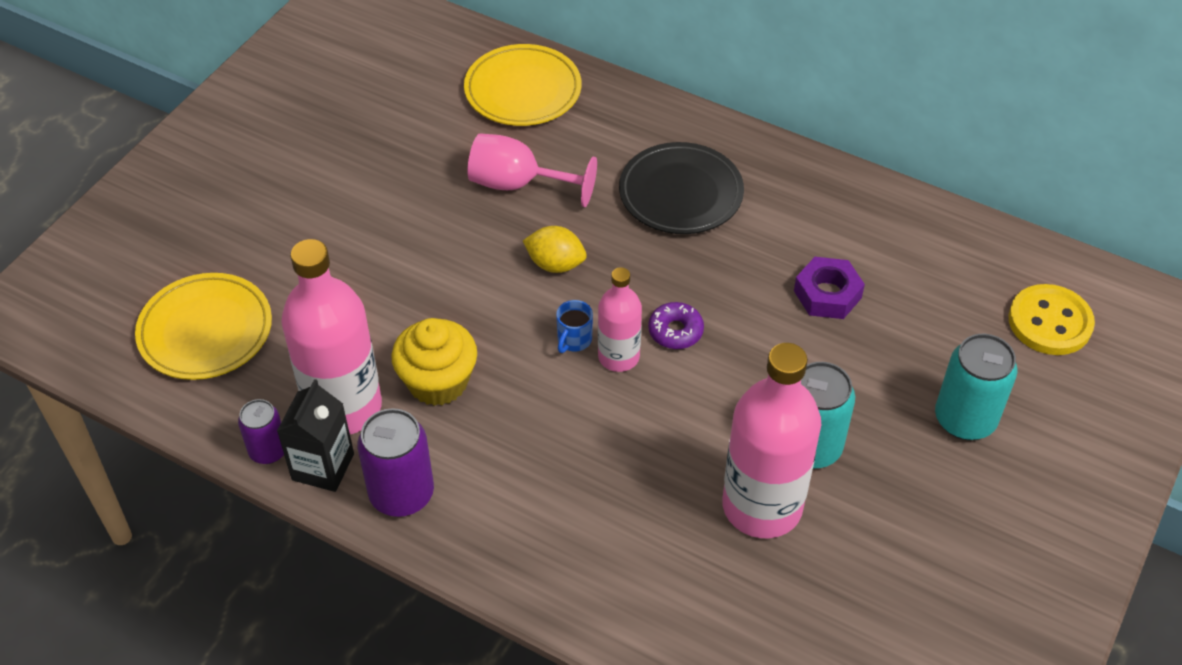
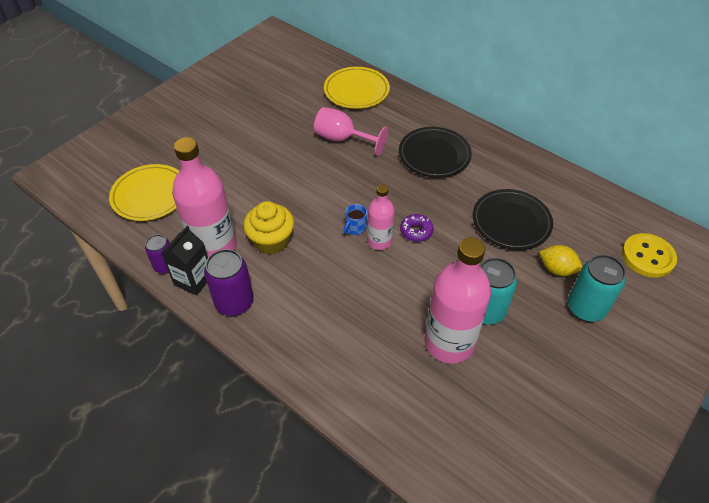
camera: 10 degrees right, 0 degrees up
yellow lemon [523,226,587,273] -> yellow lemon moved to [539,245,582,276]
purple nut [794,257,865,319] -> black plate [473,189,553,250]

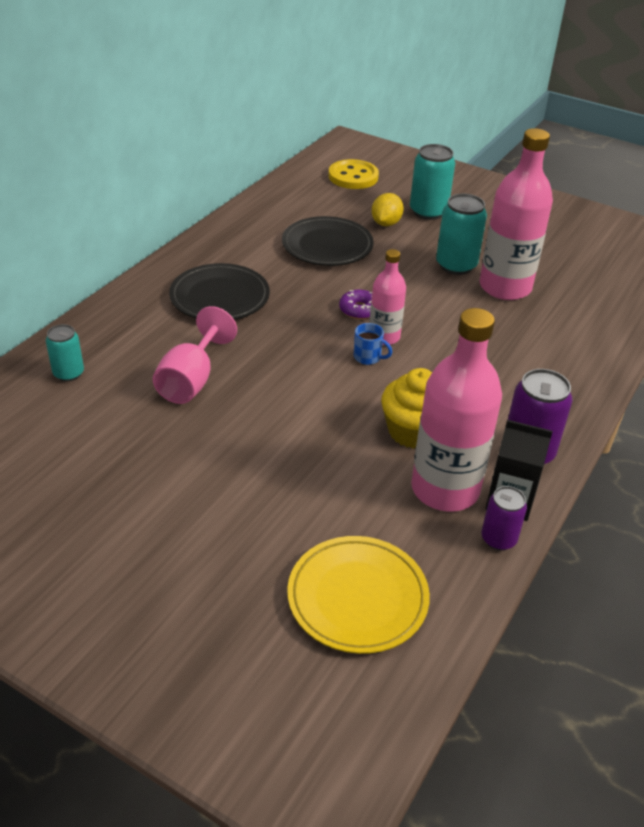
camera: 100 degrees left, 10 degrees down
yellow plate [324,67,390,109] -> turquoise can [46,324,84,382]

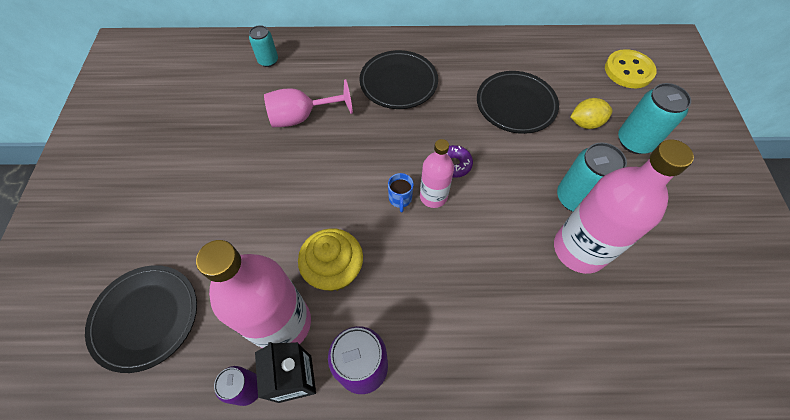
camera: 60 degrees right, 20 degrees up
yellow plate [287,536,430,654] -> black plate [85,265,197,373]

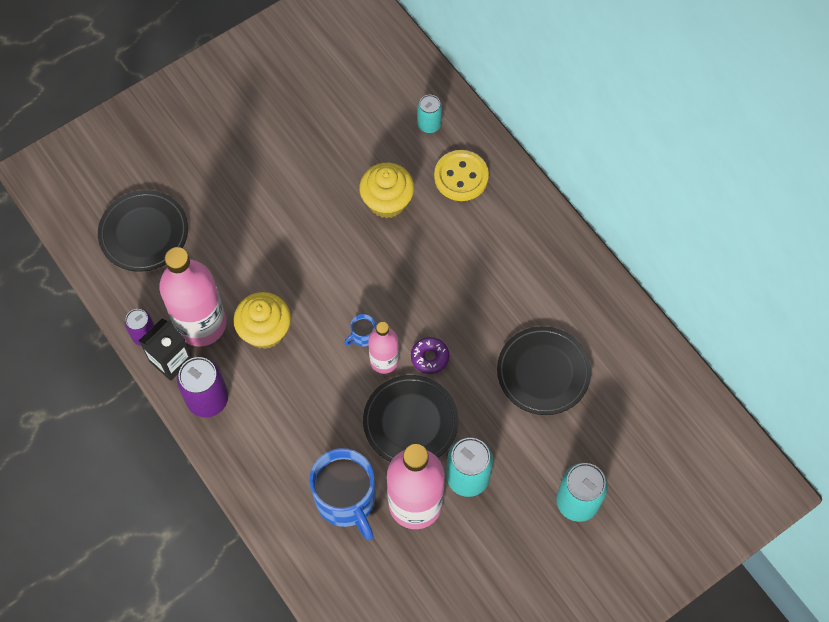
camera: 55 degrees right, 5 degrees up
pink goblet [264,79,353,127] -> yellow cupcake [359,163,414,218]
black plate [359,50,438,109] -> black plate moved to [363,375,458,462]
yellow lemon [570,98,613,129] -> none
yellow button [605,49,657,88] -> yellow button moved to [434,150,489,201]
none -> blue mug [309,448,375,540]

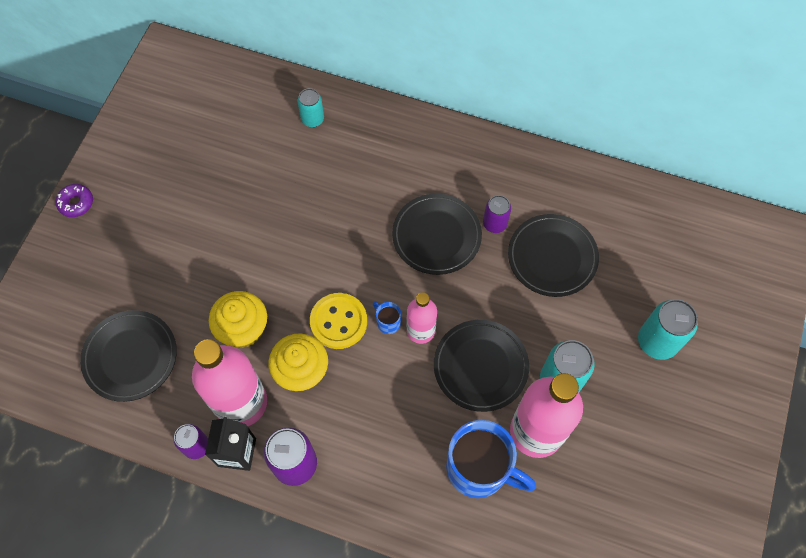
camera: 35 degrees left, 0 degrees up
blue mug [345,314,376,347] -> blue mug turned 120 degrees clockwise [373,301,401,334]
yellow cupcake [359,163,414,218] -> yellow cupcake moved to [209,291,267,348]
purple donut [411,337,449,374] -> purple donut moved to [56,184,93,217]
yellow button [434,150,489,201] -> yellow button moved to [310,293,367,349]
none -> black plate [392,193,482,275]
none -> purple can [483,195,511,233]

